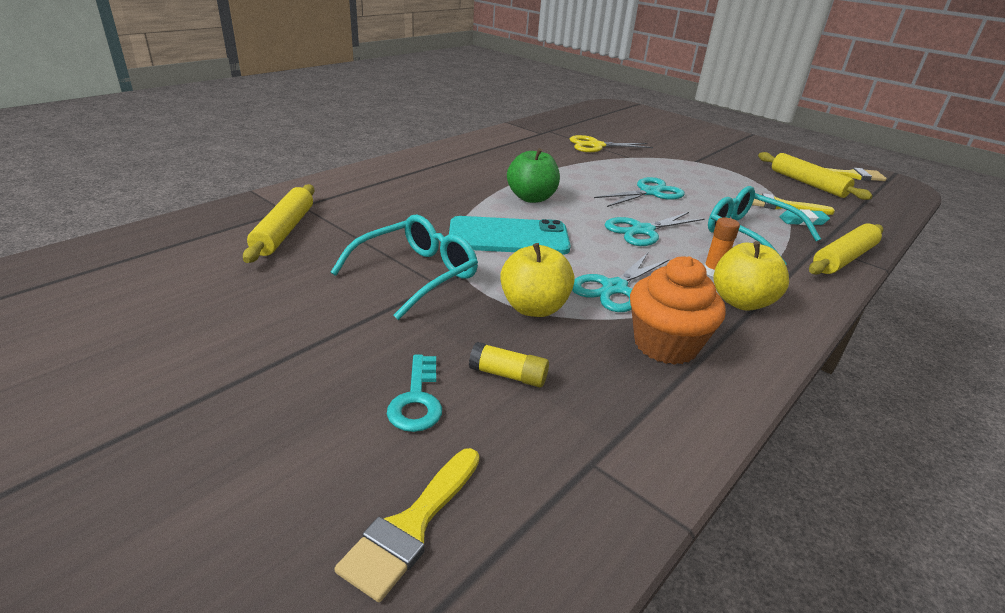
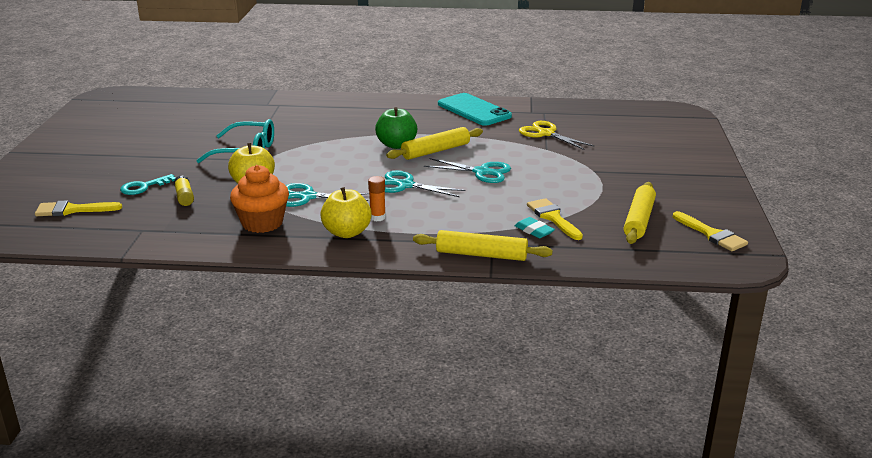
camera: 55 degrees right, 5 degrees down
yellow rolling pin [243,184,314,263] -> yellow rolling pin moved to [386,127,483,160]
turquoise phone [449,216,571,255] -> turquoise phone moved to [438,93,512,126]
turquoise glasses [708,186,821,264] -> none

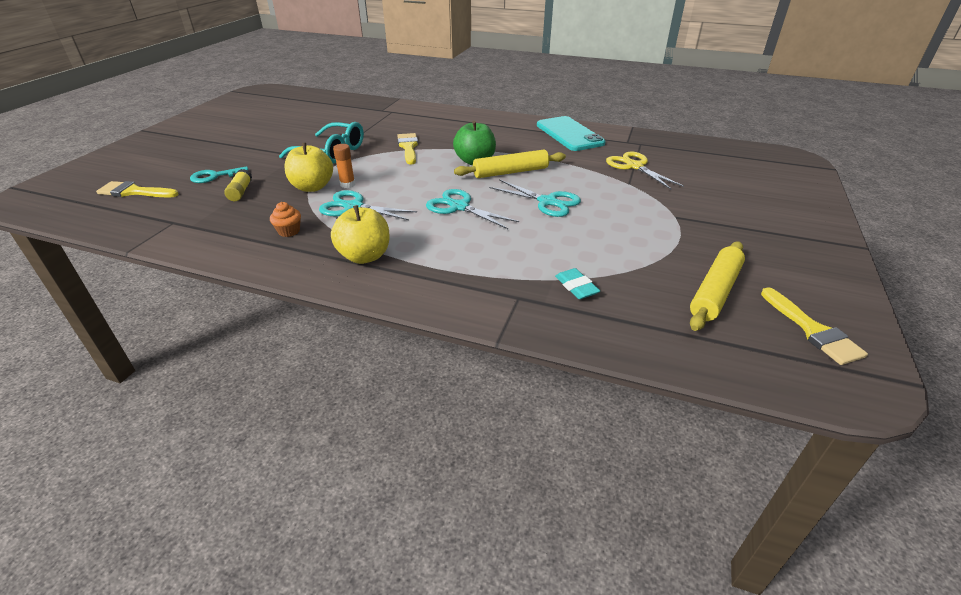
camera: 15 degrees right, 10 degrees up
orange cupcake [230,165,289,233] -> orange cupcake [270,202,301,237], size x0.48
orange glue stick [368,176,386,221] -> orange glue stick moved to [333,144,355,188]
yellow rolling pin [413,230,553,261] -> none
yellow brush [527,198,583,240] -> yellow brush moved to [397,133,418,165]

